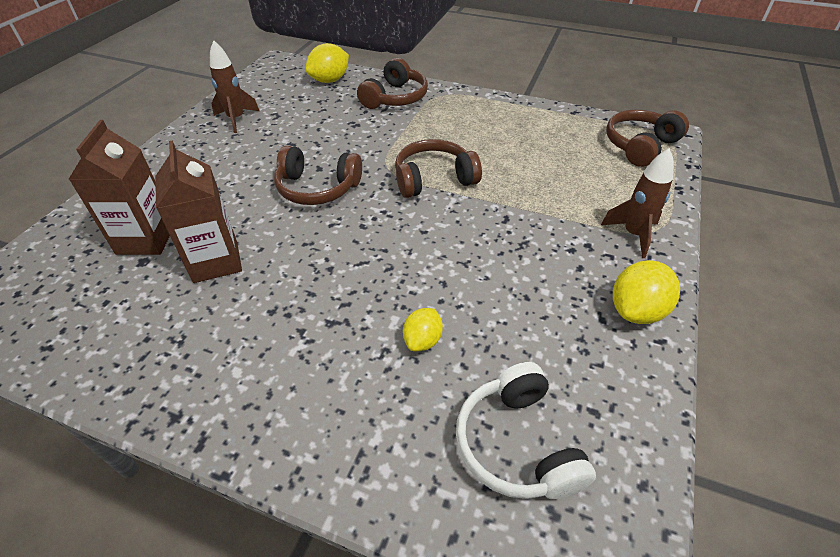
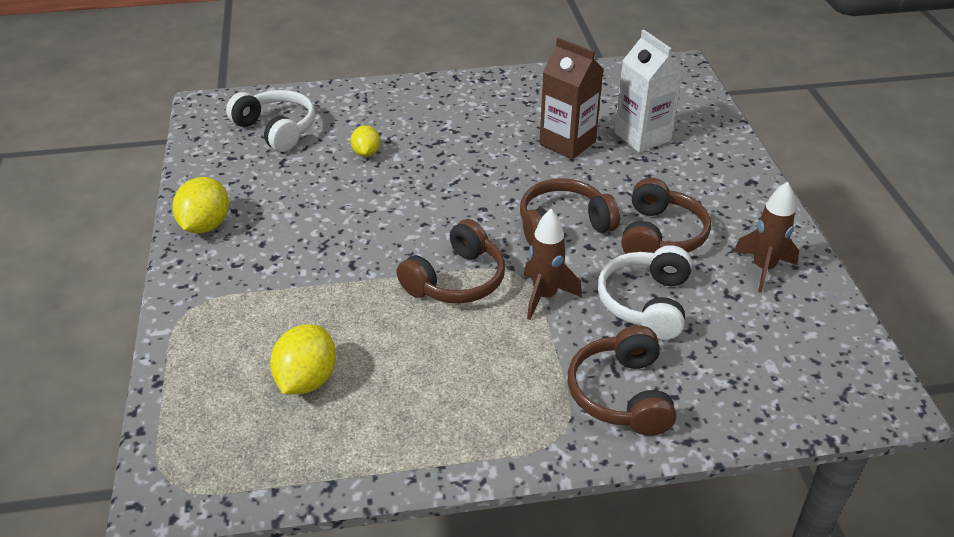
camera: 150 degrees right, 5 degrees down
brown carton [69,120,170,255] -> white carton [615,30,683,153]
yellow lemon [305,43,349,83] -> yellow lemon moved to [270,324,336,394]
brown rocket [601,148,674,258] -> brown rocket moved to [524,209,582,320]
brown headphones [606,109,689,167] -> brown headphones moved to [621,178,711,254]
none -> white headphones [598,245,692,340]

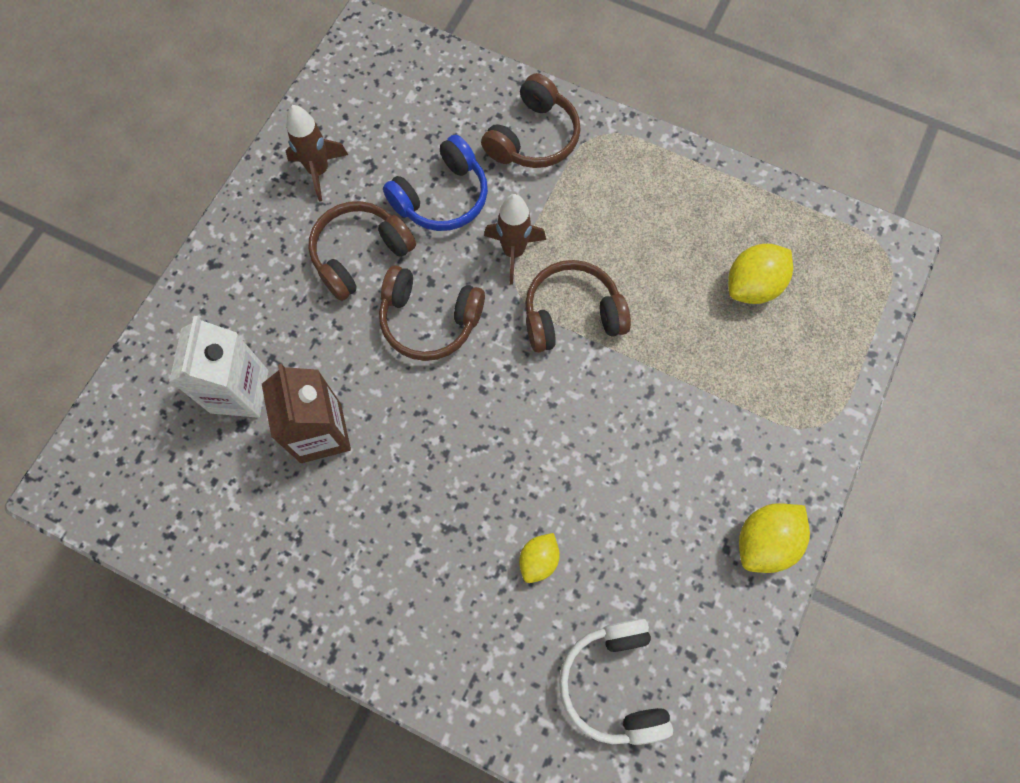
camera: 145 degrees left, 30 degrees up
white headphones [598,245,692,340] -> blue headphones [383,135,488,231]

